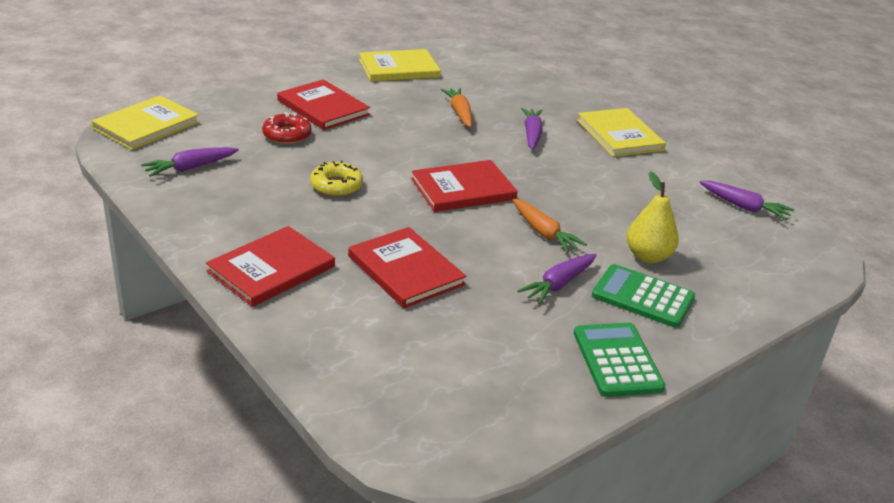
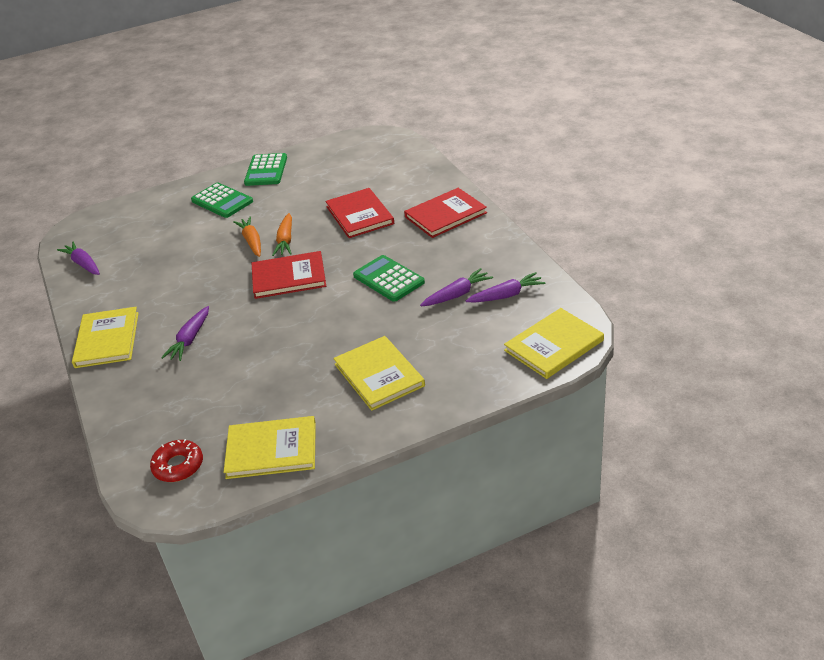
camera: 160 degrees left, 5 degrees up
red donut [262,112,312,144] -> red donut moved to [150,439,203,482]
red book [277,79,370,130] -> yellow book [333,336,425,411]
yellow donut [310,161,363,197] -> green calculator [353,255,425,302]
orange carrot [441,88,472,128] -> orange carrot moved to [272,213,292,256]
purple carrot [517,254,596,305] -> purple carrot moved to [420,268,493,306]
yellow pear [627,171,679,263] -> none

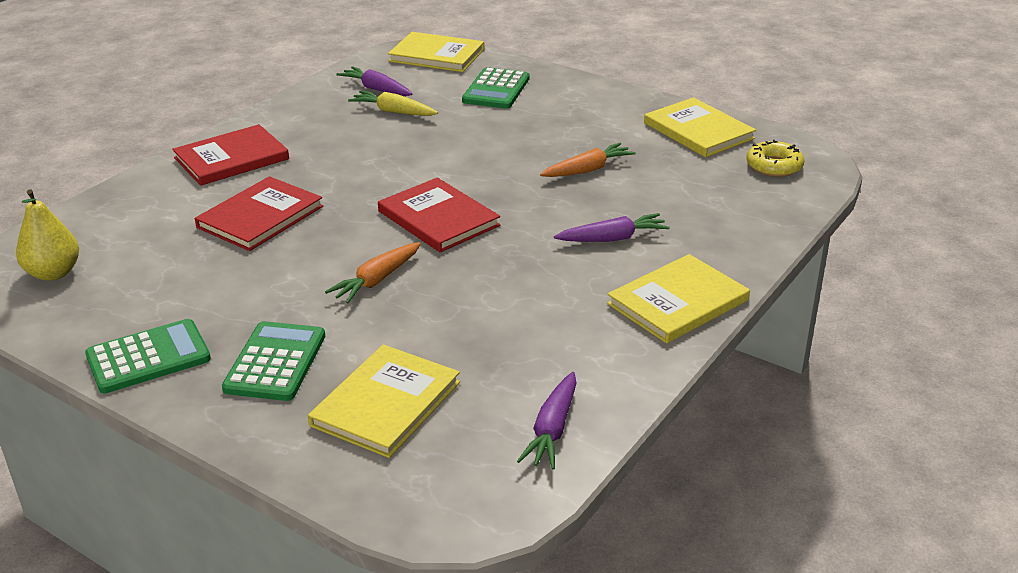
camera: 125 degrees left, 5 degrees down
red donut [150,439,203,482] -> yellow donut [746,140,804,177]
orange carrot [272,213,292,256] -> orange carrot moved to [540,143,636,177]
yellow book [333,336,425,411] -> yellow book moved to [308,345,460,458]
green calculator [353,255,425,302] -> green calculator moved to [462,67,530,109]
red book [404,188,487,238] -> red book turned 60 degrees counterclockwise [173,124,289,186]
purple carrot [420,268,493,306] -> yellow carrot [348,91,438,116]
none -> yellow pear [16,189,79,281]

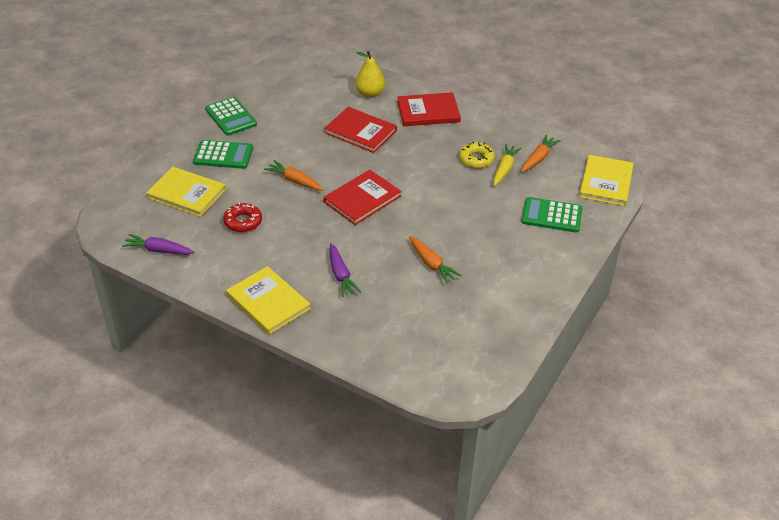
camera: 85 degrees right, 10 degrees up
yellow pear [16,189,79,281] -> yellow pear moved to [355,51,385,98]
red book [173,124,289,186] -> red book turned 60 degrees counterclockwise [397,92,461,126]
purple carrot [336,66,412,96] -> orange carrot [521,135,561,172]
yellow book [644,97,756,157] -> none
yellow donut [746,140,804,177] -> yellow donut moved to [459,142,495,168]
none -> red donut [223,202,262,232]

